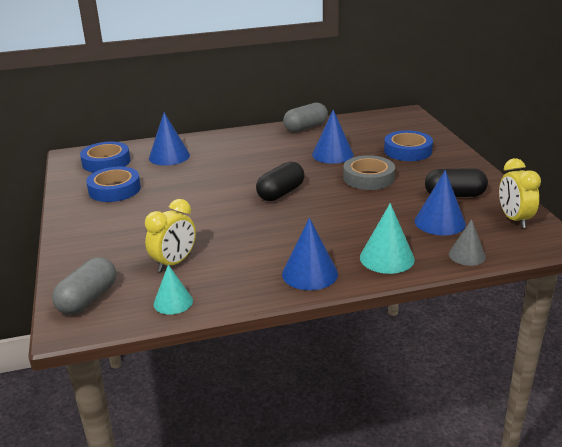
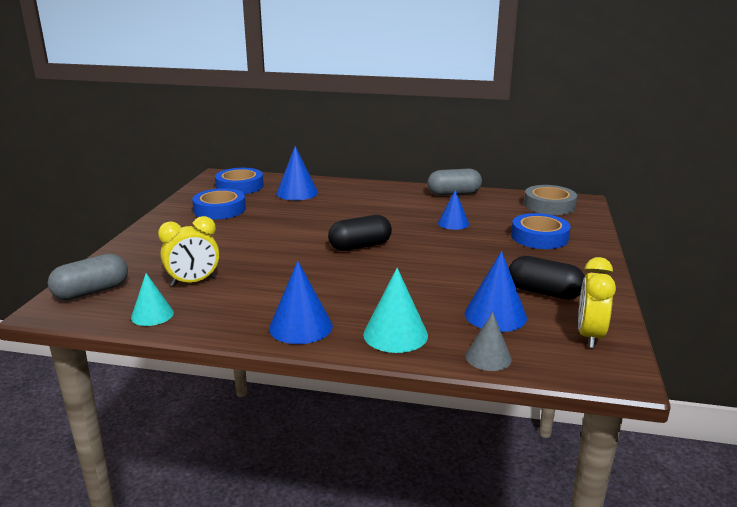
camera: 25 degrees right, 5 degrees down
blue cone [312,110,354,164] -> blue cone [438,189,469,230], size x0.67
grey tape [343,155,395,190] -> grey tape moved to [524,185,577,215]

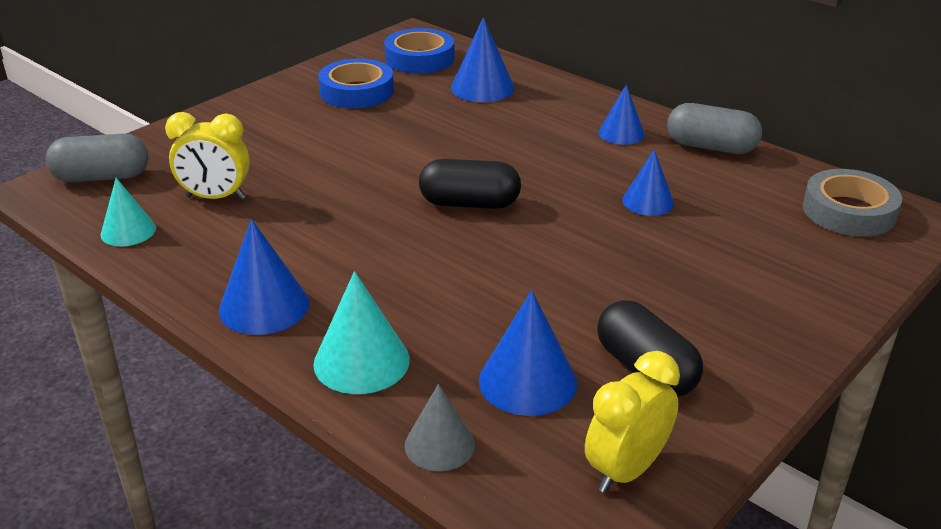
camera: 30 degrees right, 10 degrees up
blue tape [511,213,571,249] -> none
none -> blue cone [598,85,645,145]

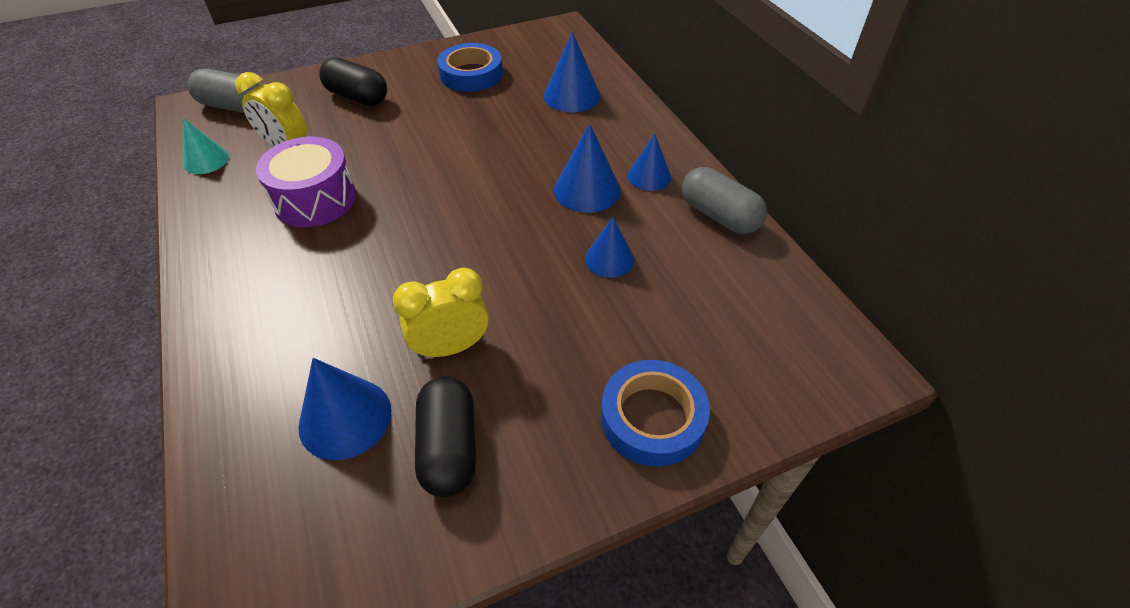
camera: 25 degrees right, 15 degrees up
blue cone [219,219,309,335] -> blue cone moved to [554,123,621,213]
turquoise cone [313,271,410,394] -> none
blue tape [384,28,455,74] -> blue tape moved to [601,360,710,467]
grey cone [404,384,475,471] -> none
black capsule [419,159,521,209] -> black capsule moved to [319,57,387,106]
yellow clock [585,351,680,493] -> yellow clock moved to [393,268,489,358]
grey tape [803,169,902,237] -> none
none -> purple drum [256,137,356,227]

